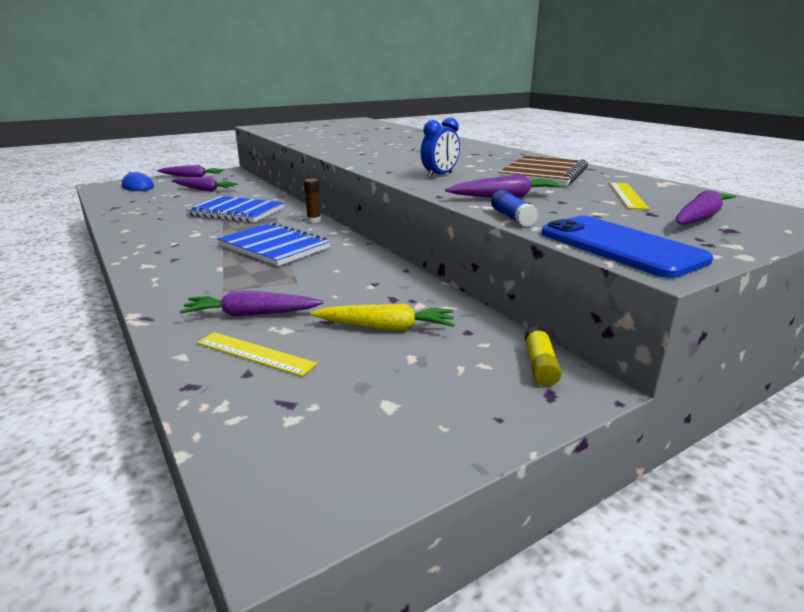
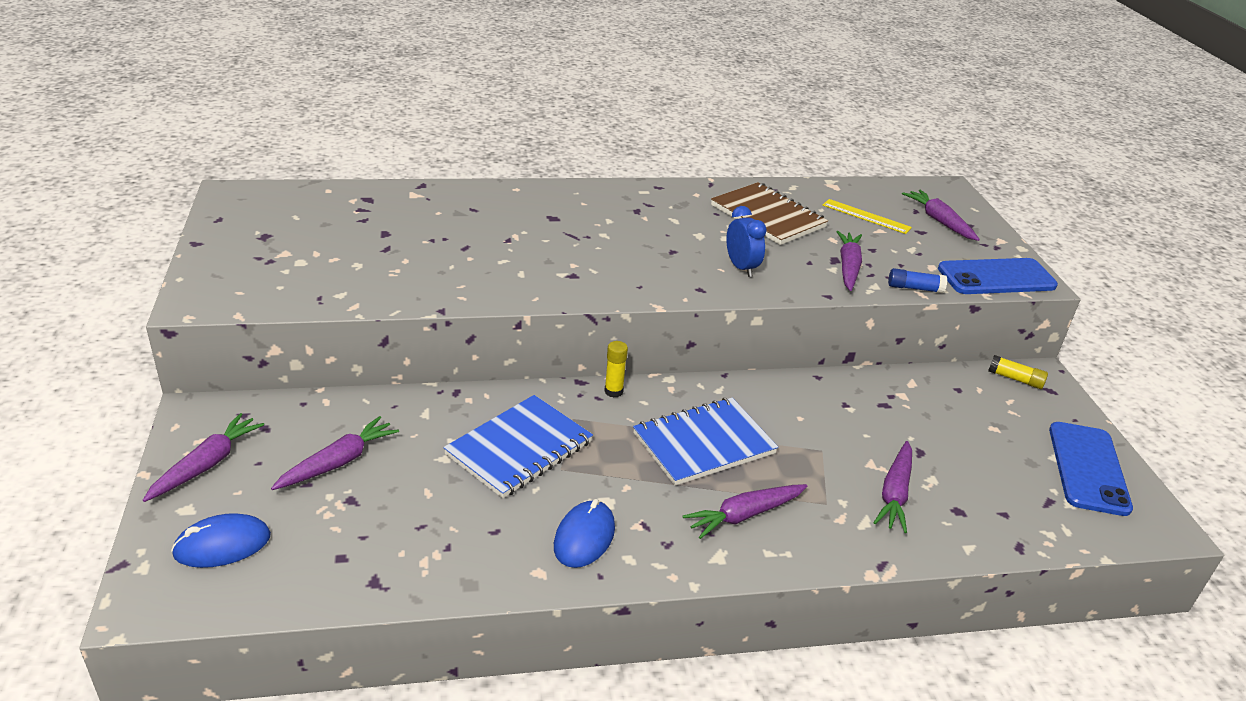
camera: 70 degrees left, 10 degrees up
yellow ruler [197,332,318,377] -> none
brown glue stick [304,179,321,223] -> yellow glue stick [604,341,628,398]
yellow carrot [310,304,455,331] -> none
none -> blue mouse [554,499,615,568]
none -> purple carrot [683,484,807,539]
none -> blue phone [1049,422,1133,516]

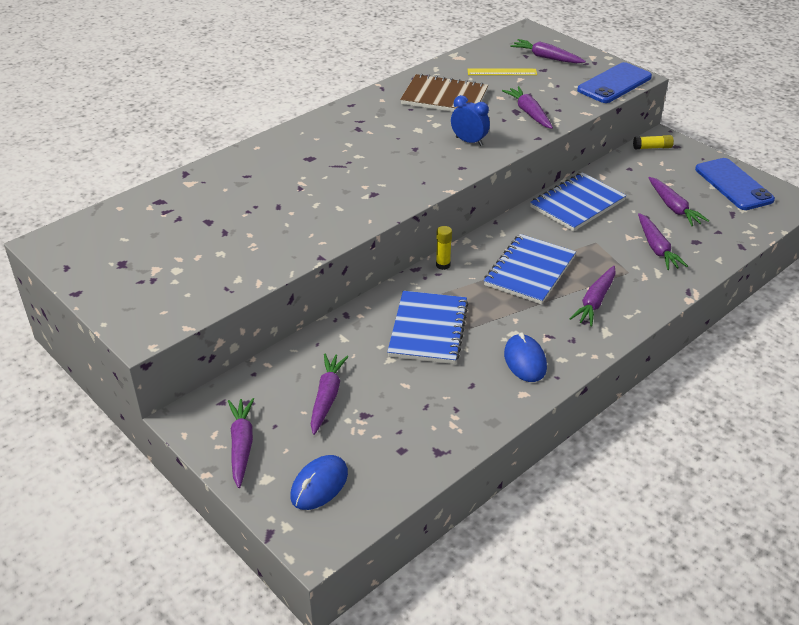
camera: 30 degrees left, 5 degrees up
blue glue stick [888,268,947,293] -> none
none -> blue notebook [530,172,626,231]
none -> purple carrot [648,177,709,226]

